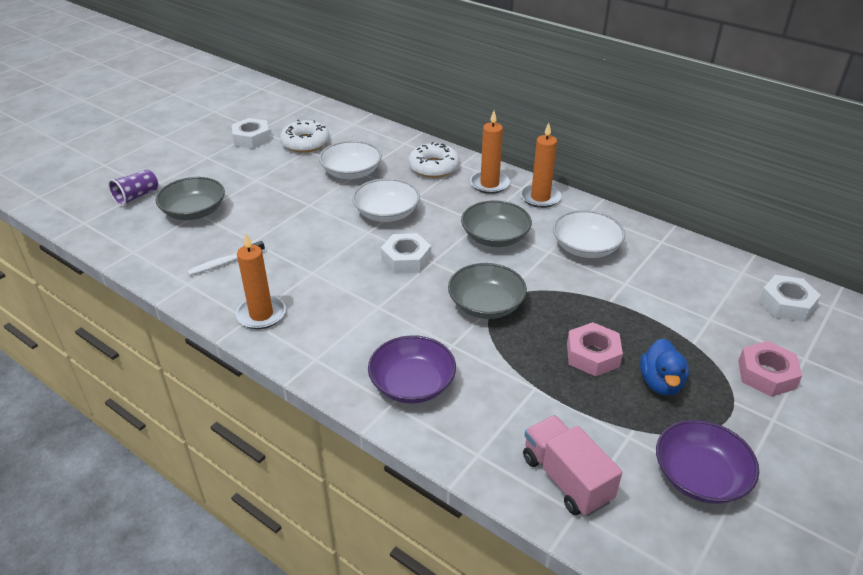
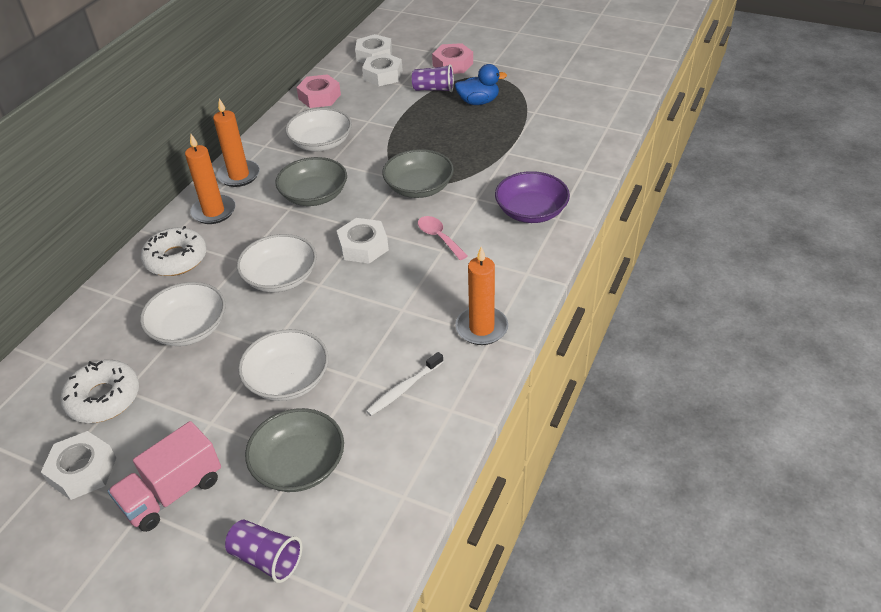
camera: 100 degrees left, 5 degrees up
white toothbrush [187,241,265,275] -> white toothbrush turned 90 degrees clockwise [366,352,443,416]
pink truck [523,415,622,516] -> pink truck moved to [108,421,221,532]
pink nut [567,322,623,377] -> pink nut moved to [296,74,341,108]
purple bowl [656,420,759,504] -> none
none -> white bowl [238,329,329,401]
none -> white nut [362,53,403,86]
none -> purple cup [412,64,454,92]
none -> pink spoon [418,216,468,260]

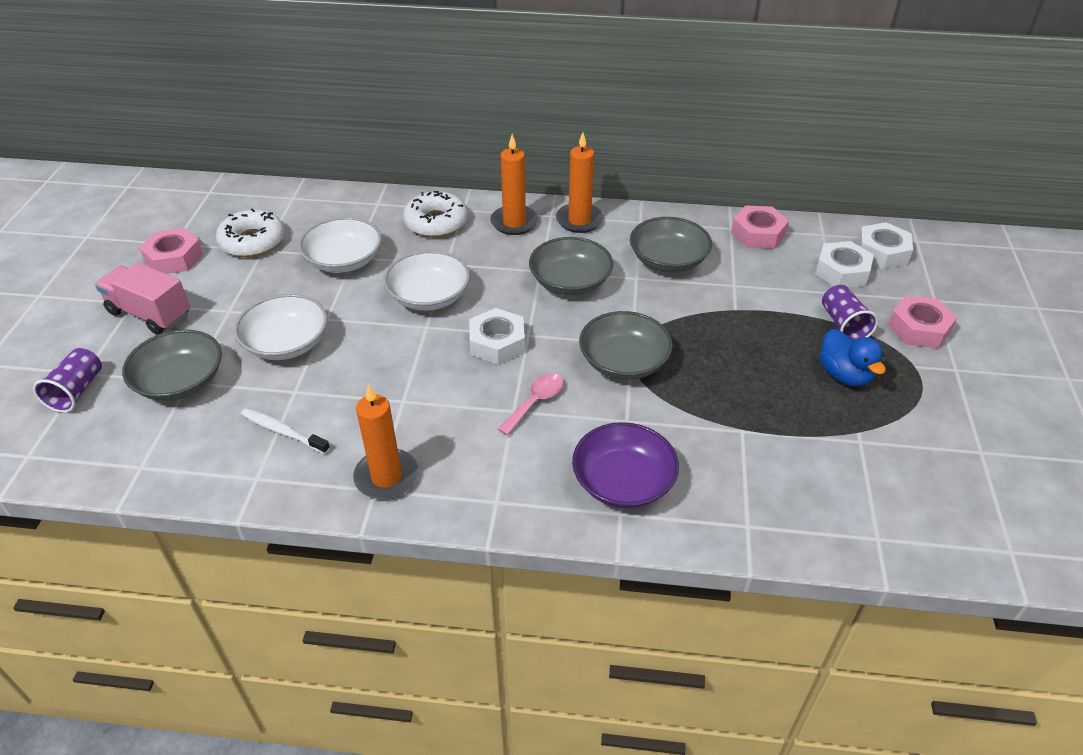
camera: 70 degrees right, 0 degrees up
white nut [41,431,116,500] -> pink nut [139,228,203,274]
white bowl [285,108,352,151] -> grey bowl [630,217,712,273]

